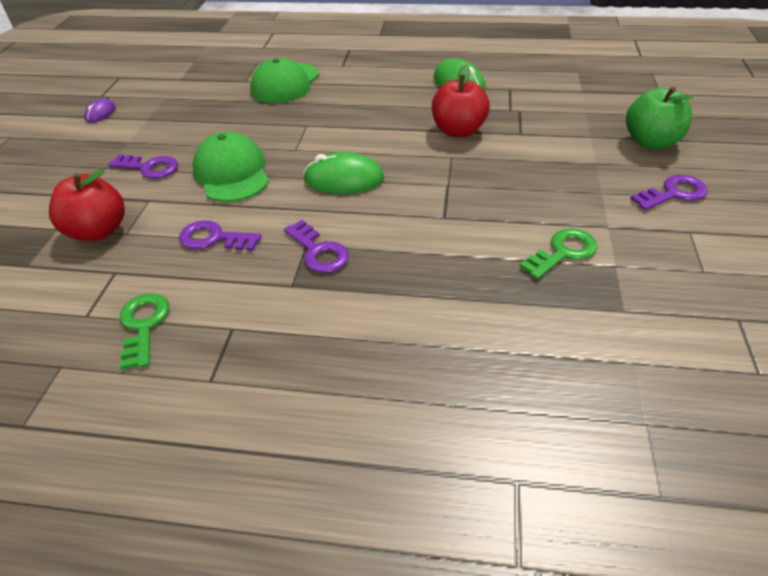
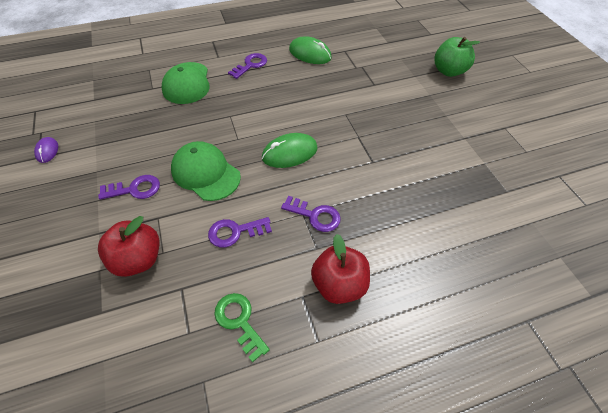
camera: 30 degrees left, 10 degrees up
red apple [432,64,490,138] -> red apple moved to [311,234,370,304]
green key [519,228,597,279] -> none
purple key [630,175,707,210] -> purple key moved to [228,53,267,79]

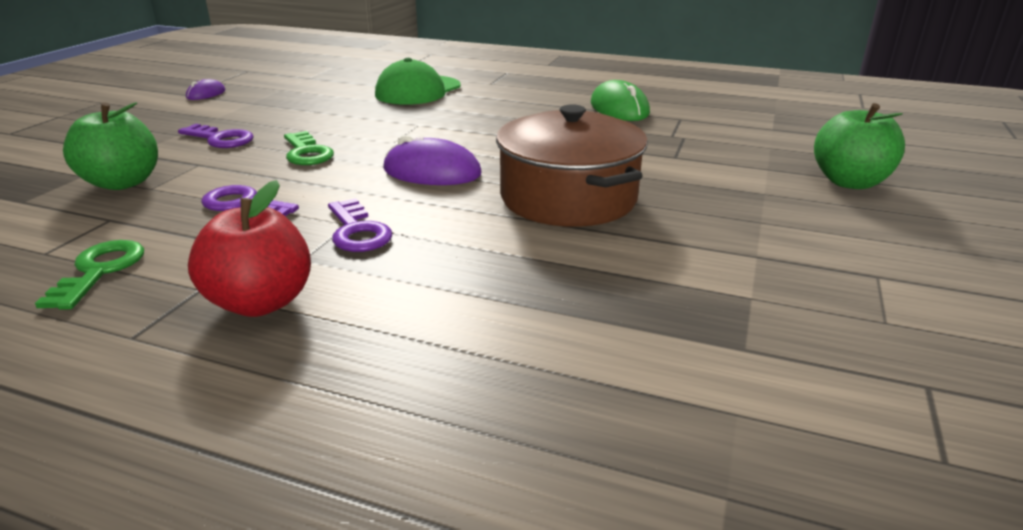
camera: 40 degrees right, 25 degrees down
red apple [98,216,160,277] -> green apple [63,102,158,190]
green cap [171,141,241,201] -> green key [284,131,334,165]
purple key [228,53,267,79] -> none
green mouse [262,133,318,168] -> purple mouse [383,135,482,185]
none -> brown pot [496,104,648,227]

